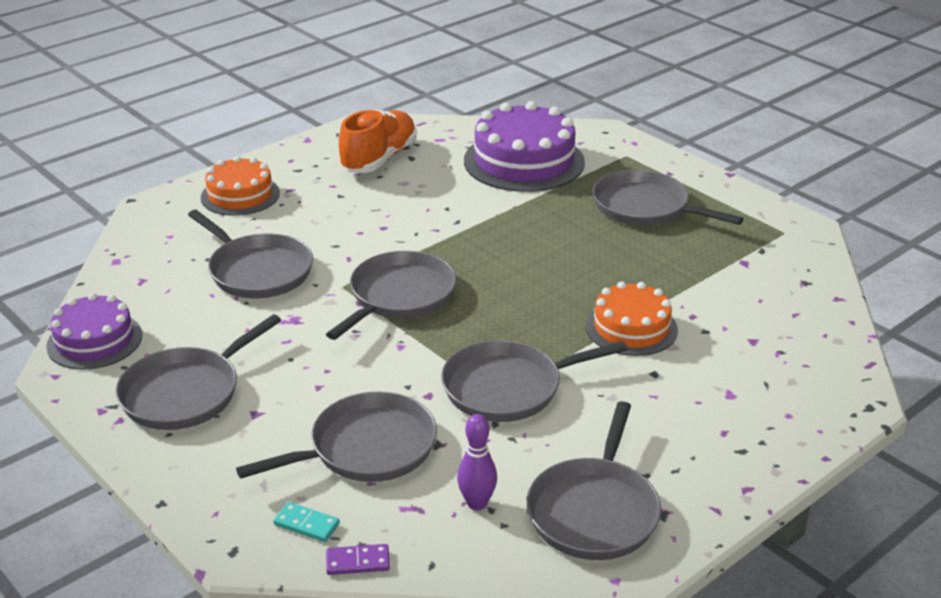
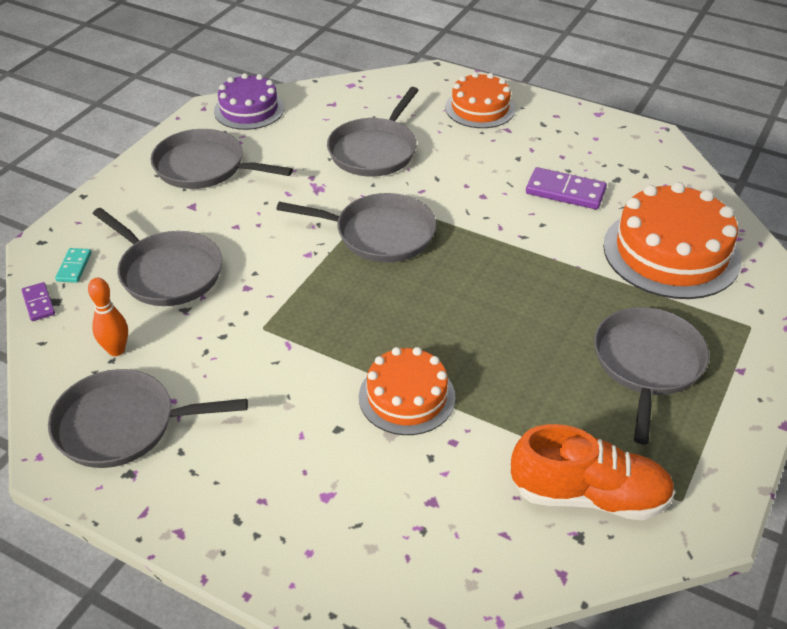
camera: 70 degrees right, 10 degrees up
orange shoe [338,109,417,173] -> orange shoe moved to [511,424,675,520]
grey pan [441,340,627,422] -> none
purple bowling pin [457,414,497,511] -> orange bowling pin [88,278,128,356]
purple cake [464,101,585,192] -> orange cake [603,182,741,299]
none -> purple domino [526,167,607,210]

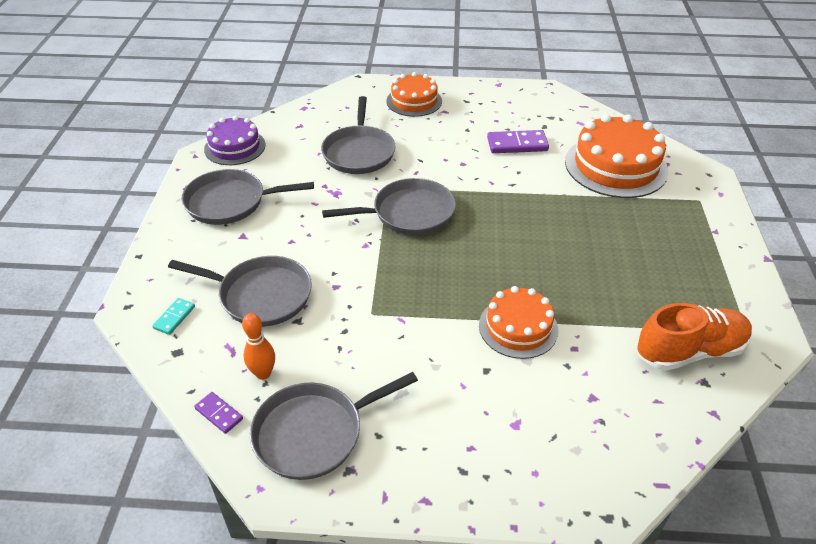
camera: 25 degrees left, 0 degrees up
purple domino [22,282,55,321] -> purple domino moved to [194,392,243,434]
turquoise domino [55,248,91,283] -> turquoise domino turned 45 degrees clockwise [152,298,195,335]
grey pan [594,307,709,445] -> none

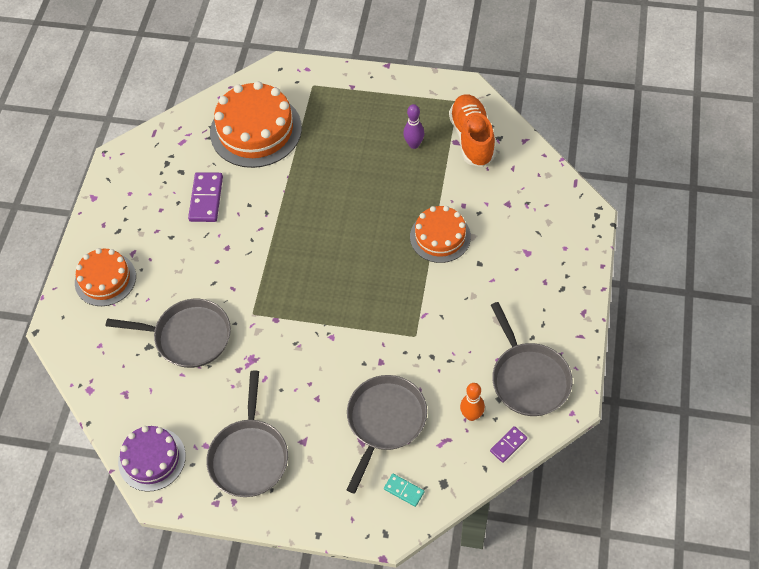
camera: 80 degrees left, 15 degrees up
grey pan [322,178,456,235] -> none
none -> purple bowling pin [403,104,424,149]

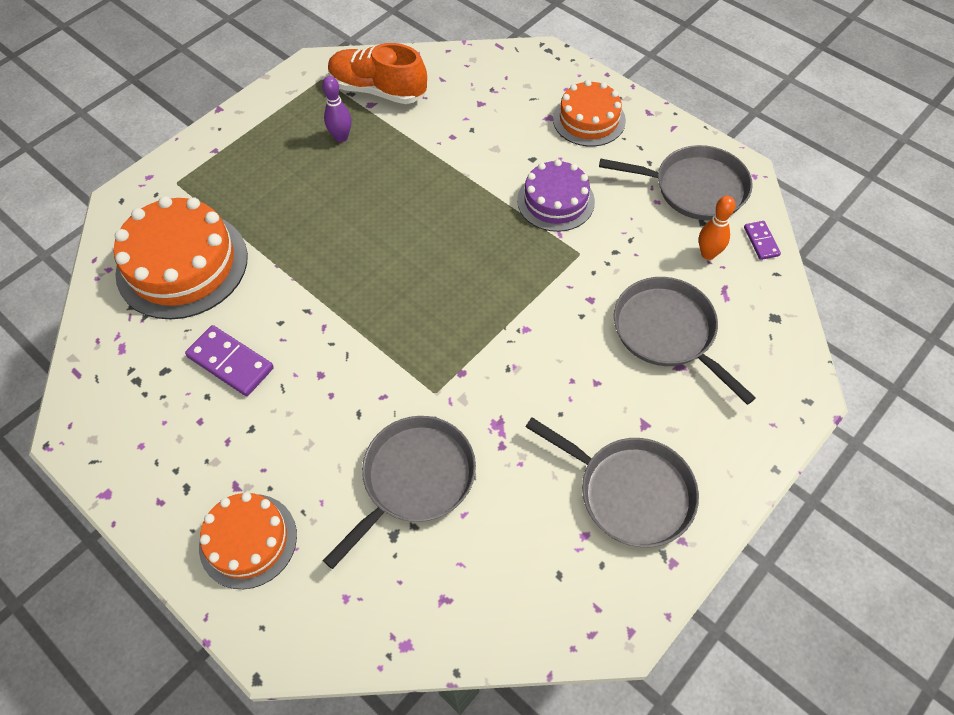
camera: 60 degrees left, 0 degrees up
purple cake [118,426,186,492] -> purple cake moved to [517,159,595,232]
turquoise domino [384,474,424,507] -> none
orange cake [410,206,471,263] -> orange cake moved to [553,80,626,146]

